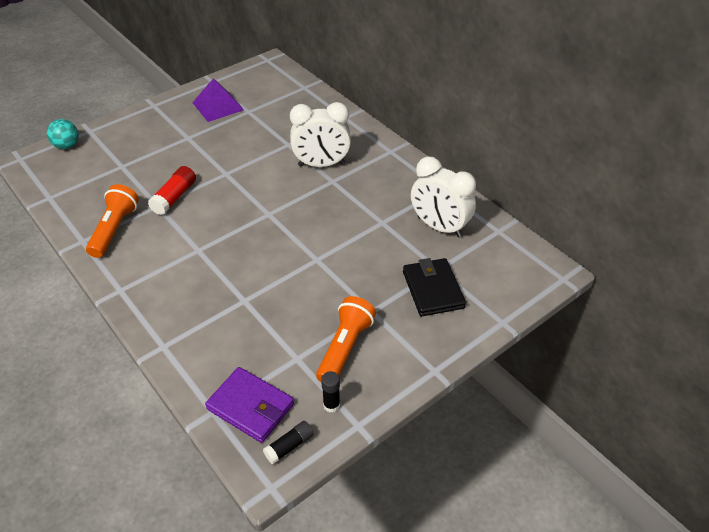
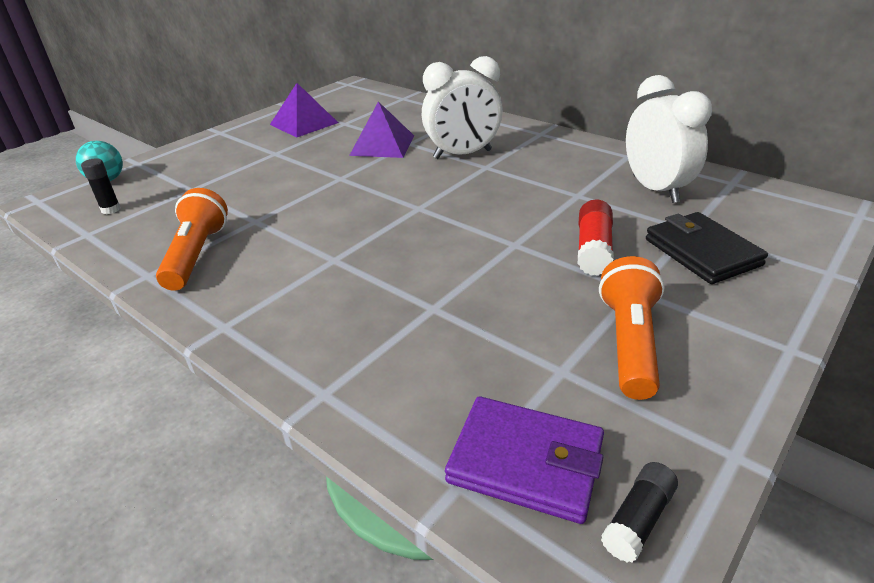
camera: 10 degrees left, 10 degrees down
red glue stick [148,166,196,215] -> red glue stick moved to [578,199,614,276]
black glue stick [321,371,340,412] -> black glue stick moved to [81,158,121,214]
white clock [411,157,476,238] -> white clock turned 135 degrees counterclockwise [626,75,712,203]
none -> purple pyramid [349,101,414,158]

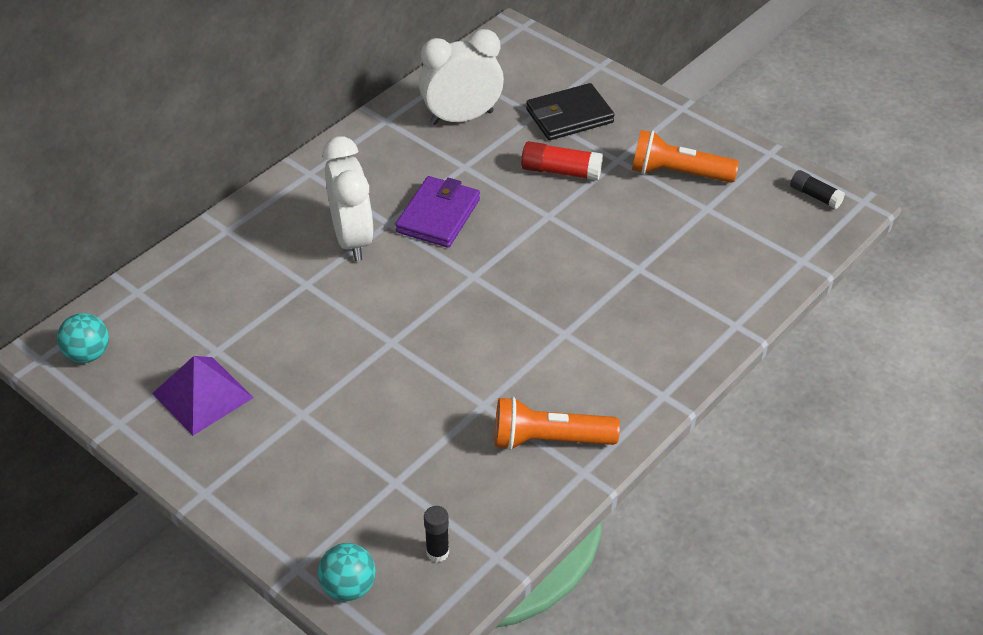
camera: 90 degrees left, 10 degrees up
purple pyramid [349,101,414,158] -> none
purple wallet [445,396,604,524] -> purple wallet moved to [395,176,480,248]
none -> turquoise ball [57,313,109,363]

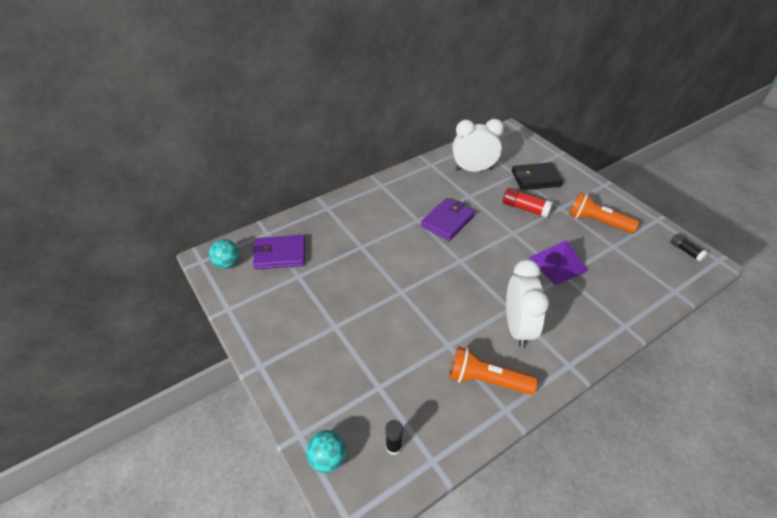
camera: 15 degrees right, 0 degrees up
purple pyramid [152,356,253,436] -> purple pyramid moved to [529,240,588,285]
white clock [323,136,374,261] -> white clock moved to [506,259,549,348]
none -> purple wallet [252,235,305,269]

